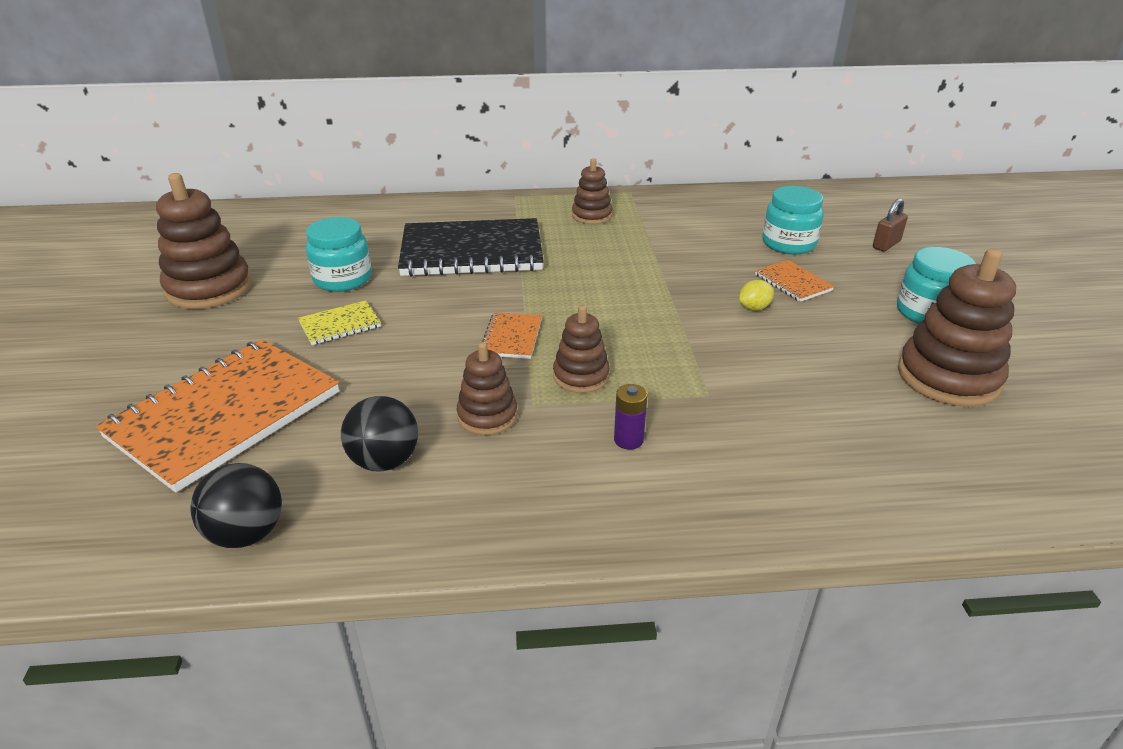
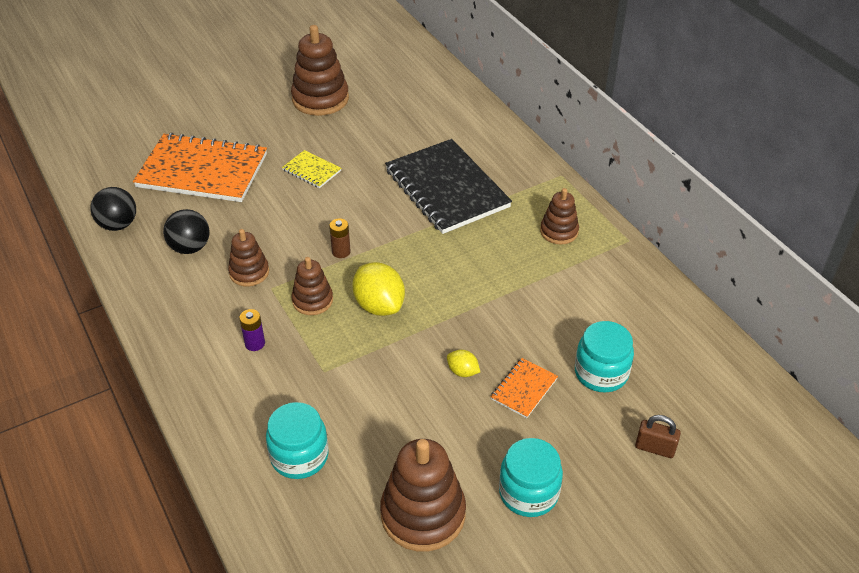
camera: 65 degrees right, 10 degrees up
turquoise jar [306,217,372,292] -> turquoise jar moved to [266,402,329,479]
orange notebook [482,312,542,359] -> brown battery [329,218,351,258]
none -> yellow lemon [352,262,405,316]

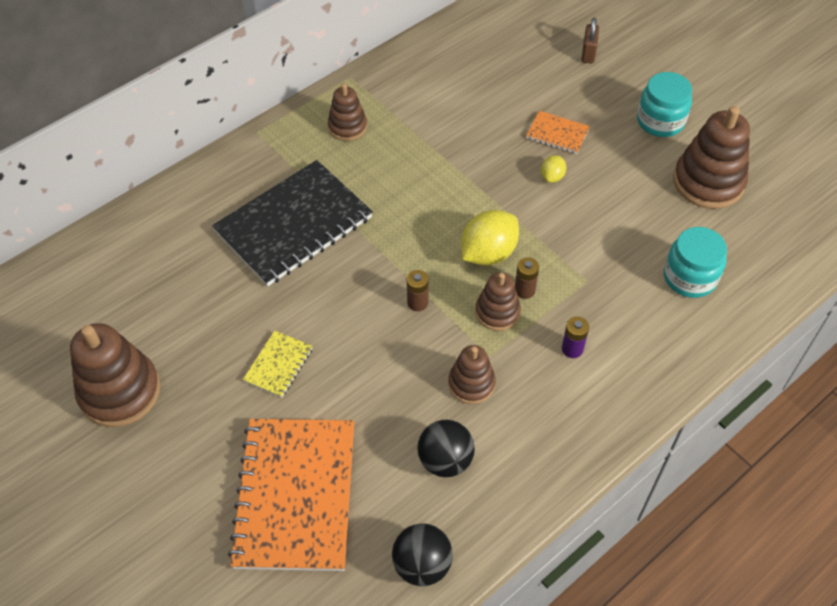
camera: 100 degrees left, 10 degrees up
turquoise jar [575,321,634,393] -> none
none -> brown battery [515,257,539,299]

